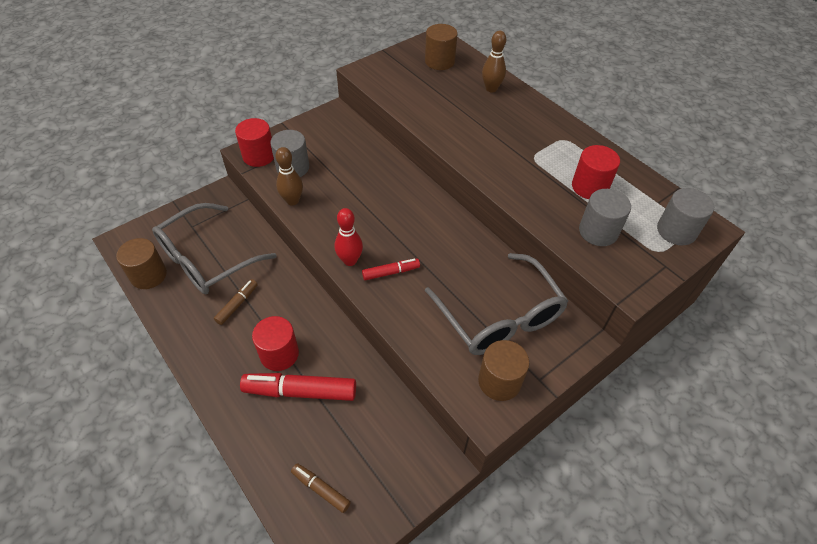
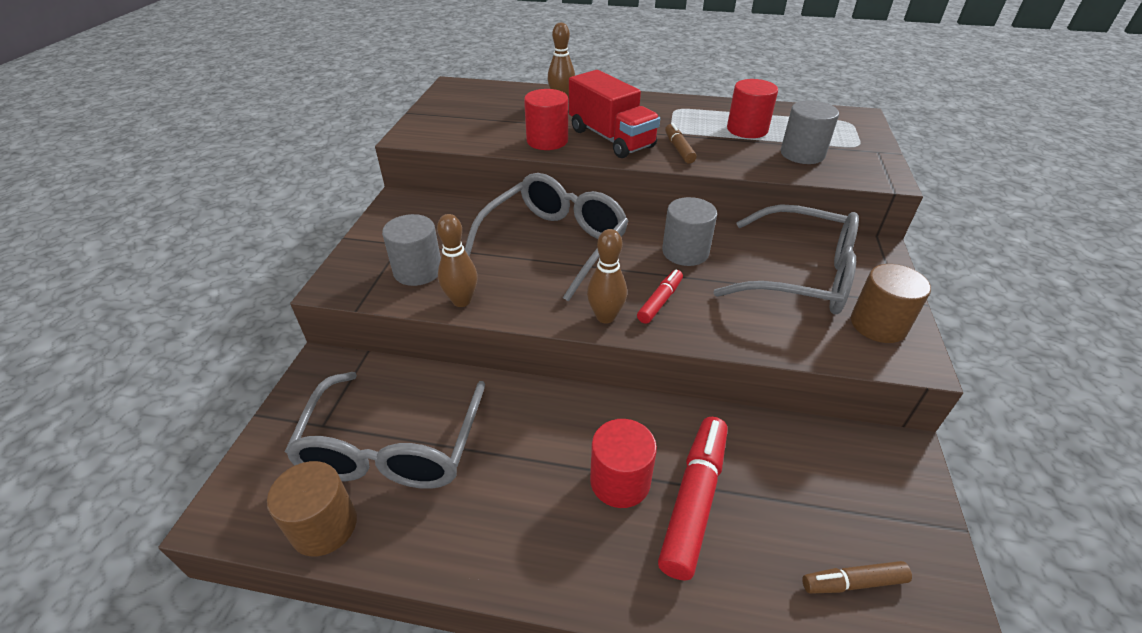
camera: 40 degrees left, 10 degrees down
brown marker [214,279,258,325] -> brown marker moved to [665,123,697,164]
red cylinder [235,118,274,167] -> red cylinder moved to [524,89,568,150]
red marker [240,373,356,401] -> red marker turned 150 degrees clockwise [658,417,728,581]
red bowling pin [335,208,363,266] -> brown bowling pin [587,229,627,323]
brown cylinder [425,24,458,70] -> none
grey cylinder [657,188,714,245] -> grey cylinder moved to [662,197,717,266]
none -> grey glasses [464,173,629,302]
none -> red truck [569,70,660,158]

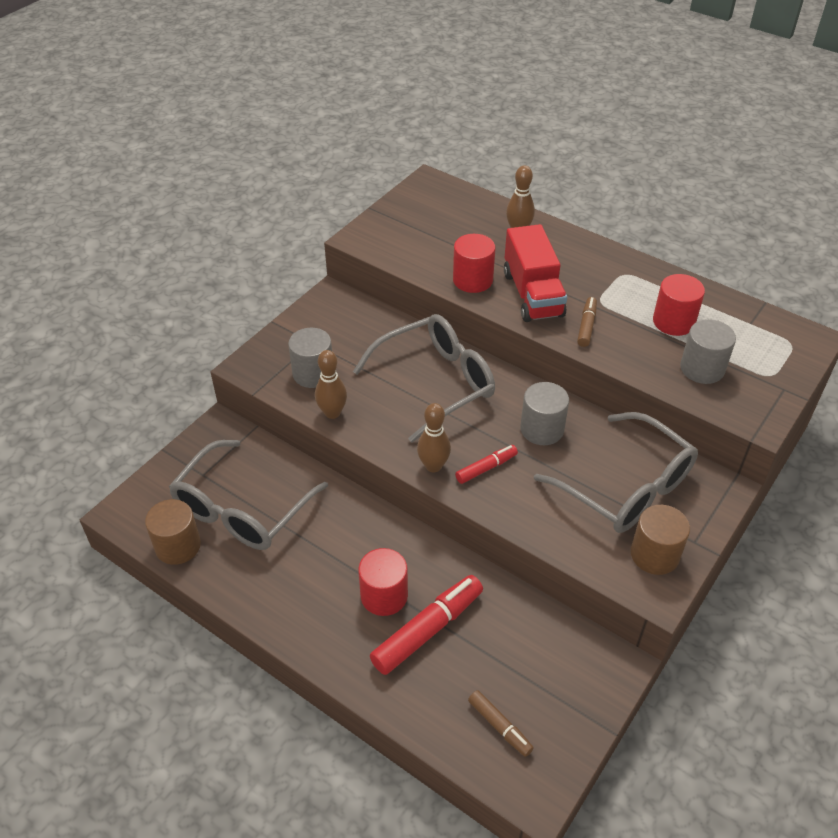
camera: 25 degrees right, 5 degrees up
brown marker [802,561,912,594] -> brown marker turned 150 degrees counterclockwise [468,690,534,757]

